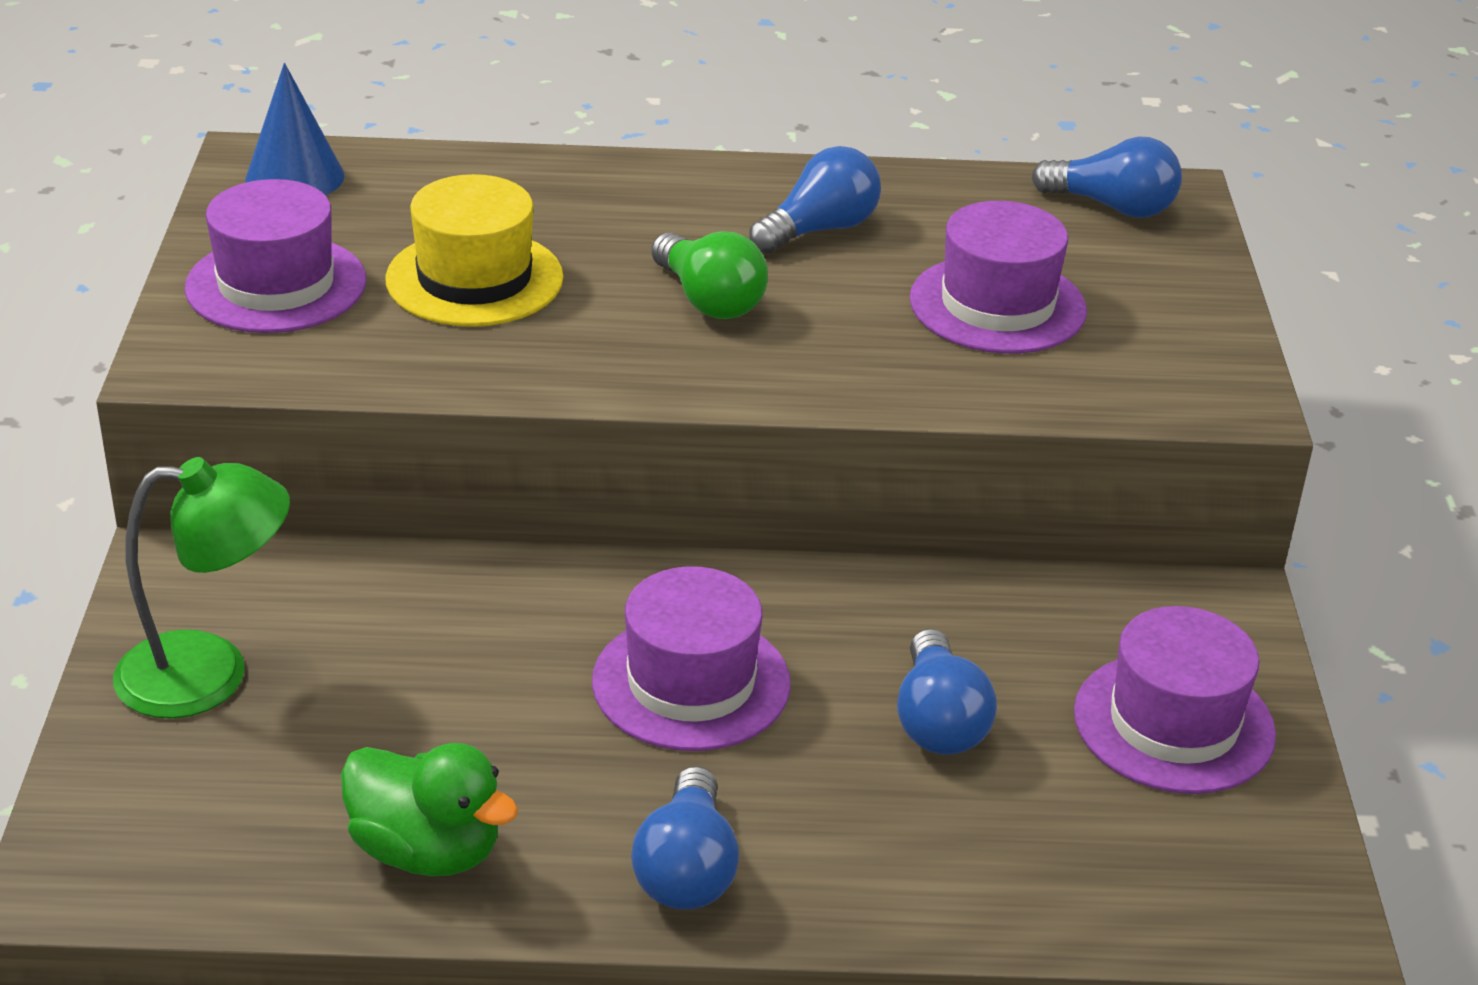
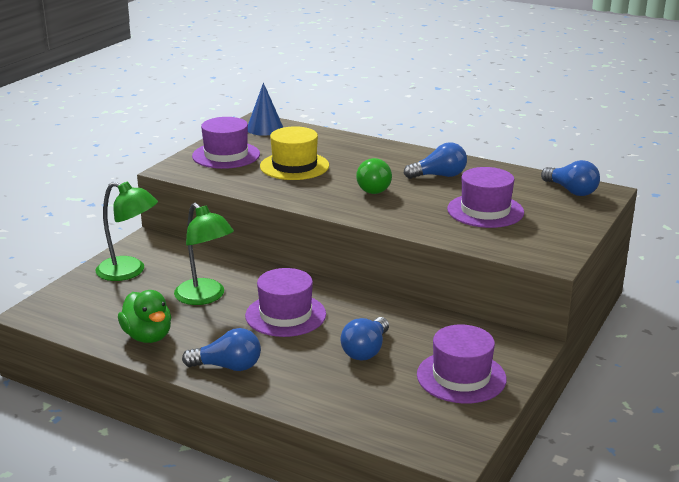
camera: 30 degrees right, 10 degrees down
blue light bulb [631,766,739,910] -> blue light bulb turned 120 degrees counterclockwise [182,328,261,371]
none -> green lamp [174,203,234,305]

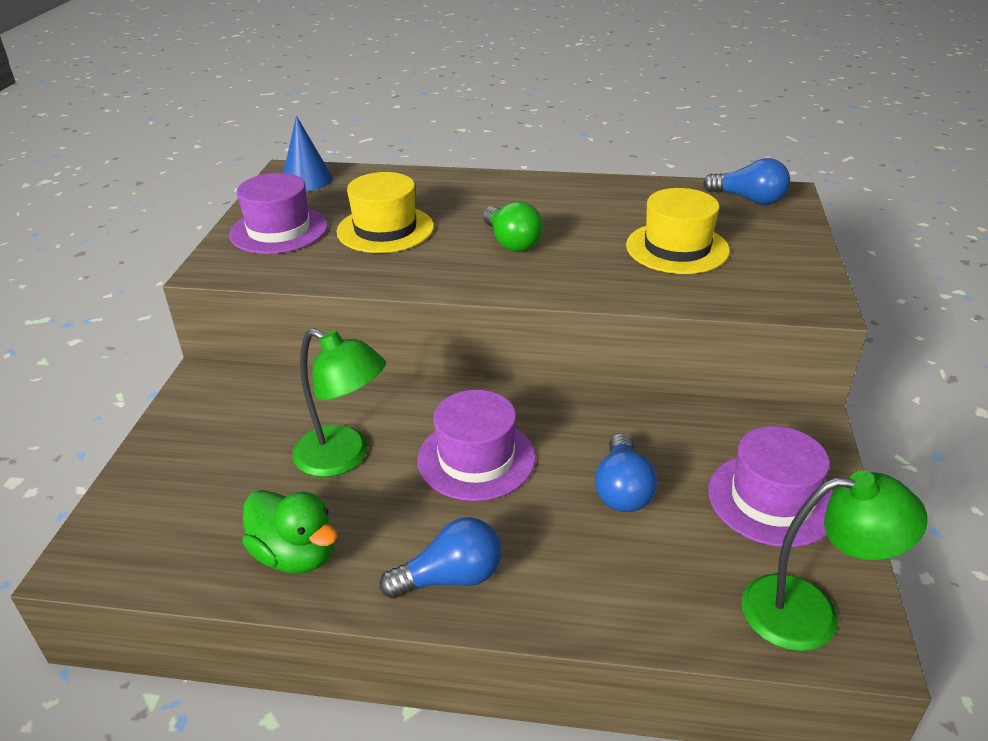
camera: 20 degrees left, 10 degrees up
green lamp [96,182,158,281] -> green lamp moved to [741,471,927,651]
blue light bulb [404,142,467,179] -> none
purple hat [447,167,524,228] -> yellow hat [626,188,730,274]

